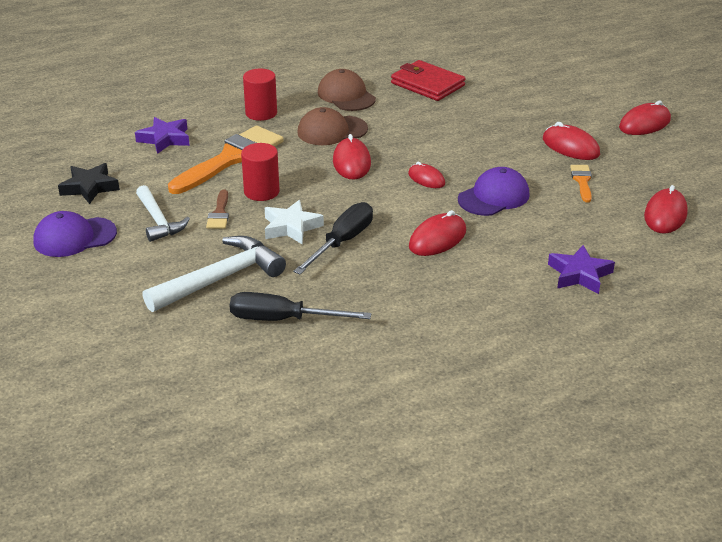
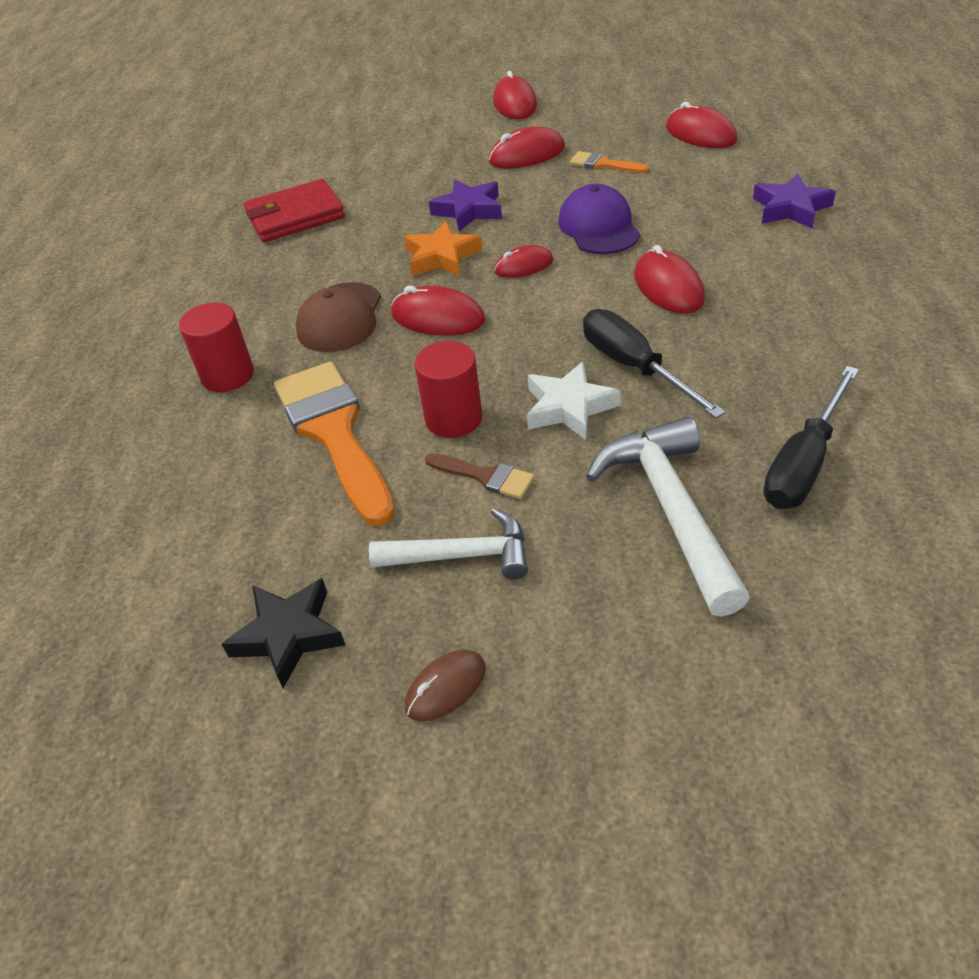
camera: 60 degrees left, 10 degrees up
purple cap [33,211,117,257] -> brown mouse [405,650,486,722]
purple star [135,117,190,154] -> purple star moved to [429,180,502,231]
brown cap [318,69,376,111] -> none
none -> orange star [404,221,482,276]

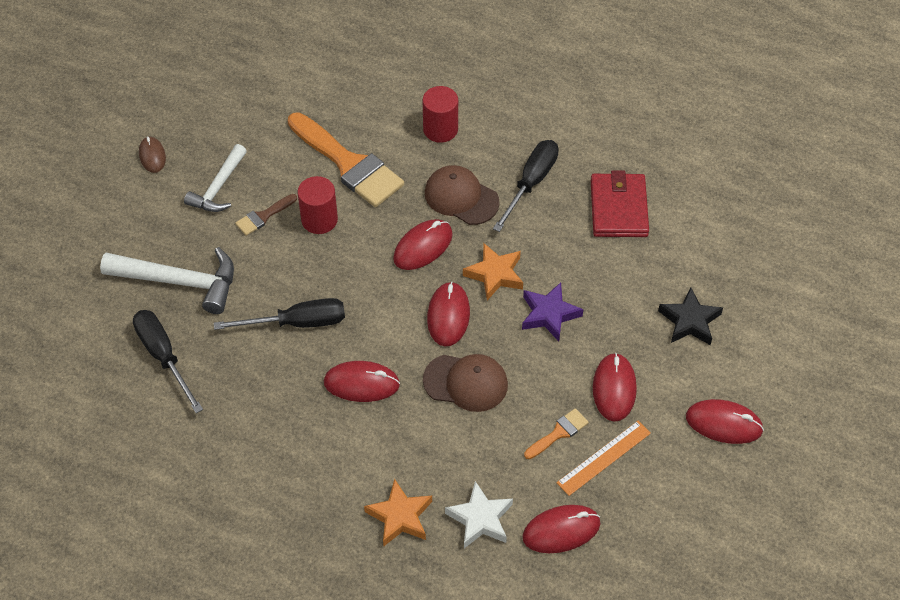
camera: 110 degrees right, 10 degrees up
black star [222,578,346,688] -> black star moved to [658,288,723,345]
orange brush [274,362,395,526] -> orange brush turned 45 degrees clockwise [288,112,404,207]
red mouse [494,245,553,278] -> red mouse [427,281,470,346], size x1.52
white star [527,361,620,440] -> white star moved to [445,481,513,548]
purple cap [558,184,640,254] -> brown cap [423,354,508,412]
purple star [753,174,836,229] -> orange star [364,479,432,547]
none -> black screwdriver [493,140,559,232]
none -> orange ruler [556,421,651,496]

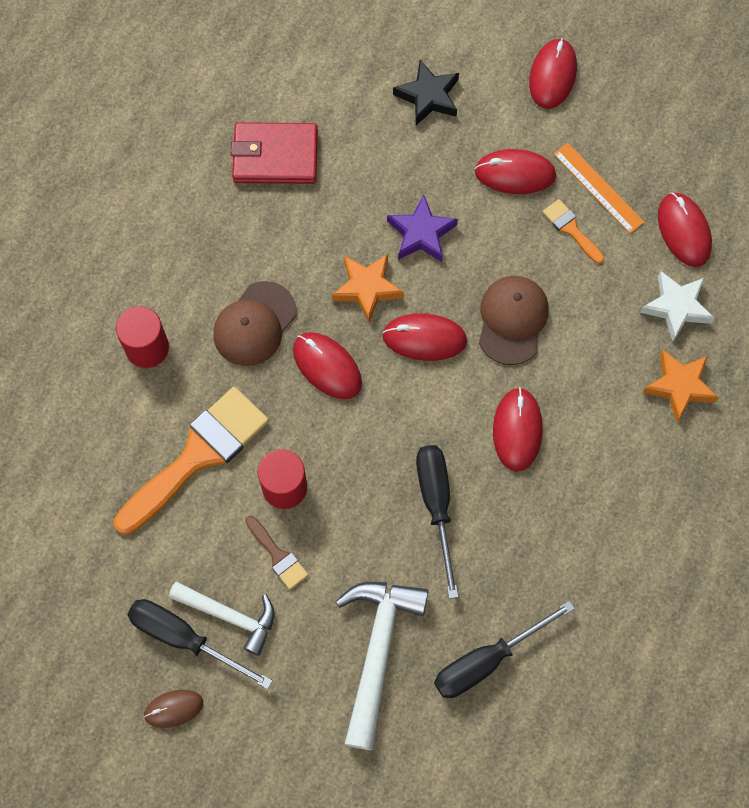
camera: 90 degrees left, 15 degrees up
black screwdriver [493,140,559,232] -> black screwdriver moved to [127,599,273,689]

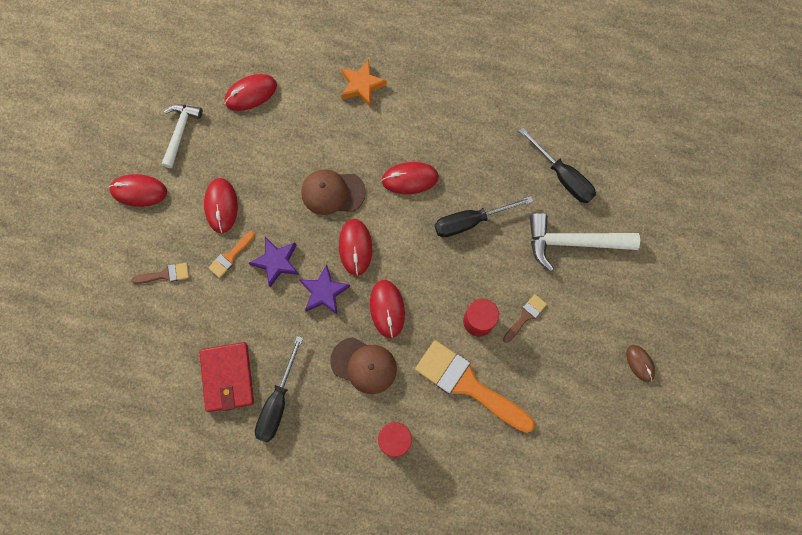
camera: 100 degrees left, 5 degrees up
black screwdriver [127,599,273,689] -> black screwdriver moved to [255,336,303,442]
white hammer [169,582,275,656] -> white hammer moved to [161,104,203,168]
red mouse [293,332,362,399] -> red mouse turned 45 degrees counterclockwise [370,280,405,338]
orange star [332,254,404,322] -> purple star [299,264,350,314]
black star [393,60,459,125] -> brown brush [131,263,189,284]
orange brush [543,199,604,264] -> orange brush moved to [208,231,255,278]
orange ruler [553,143,645,234] -> none
white star [640,271,715,341] -> none

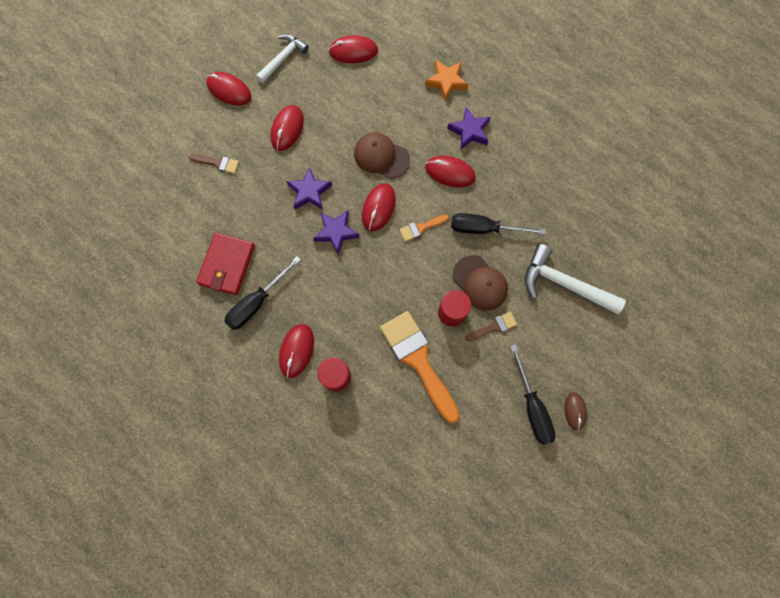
camera: 25 degrees right, 0 degrees up
orange brush [208,231,255,278] -> orange brush moved to [399,215,449,242]
brown cap [330,337,397,394] -> brown cap moved to [453,255,508,311]
red mouse [370,280,405,338] -> red mouse moved to [279,324,314,378]
black screwdriver [519,127,596,203] -> black screwdriver moved to [510,345,556,445]
none -> purple star [447,107,491,149]

